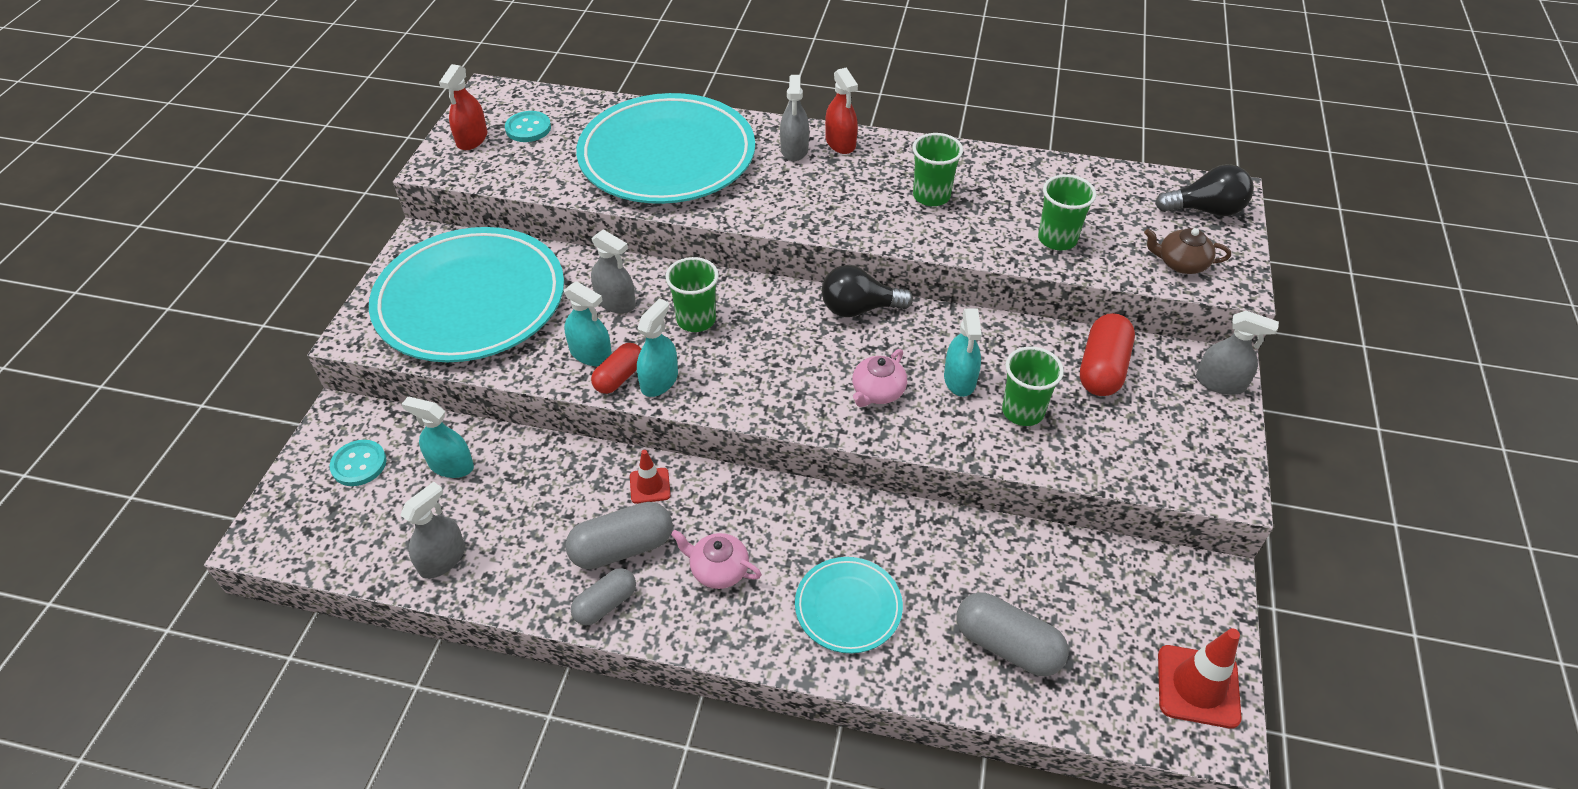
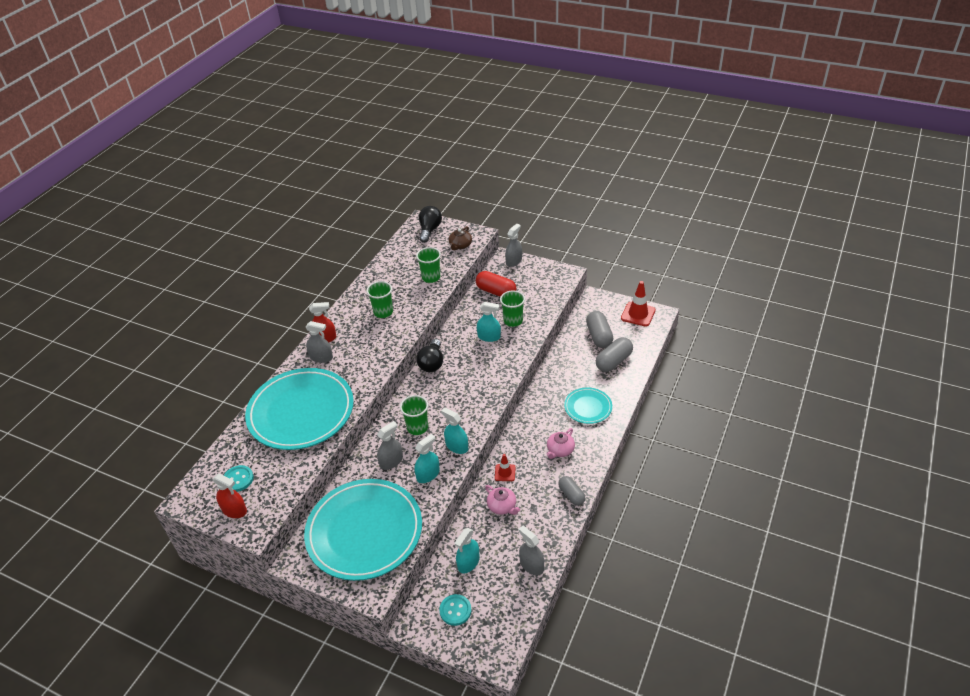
camera: 75 degrees left, 5 degrees down
grey capsule [565,502,673,569] -> grey capsule moved to [586,311,613,348]
red capsule [591,343,641,394] -> none
pink teapot [852,349,907,407] -> pink teapot moved to [485,485,520,515]

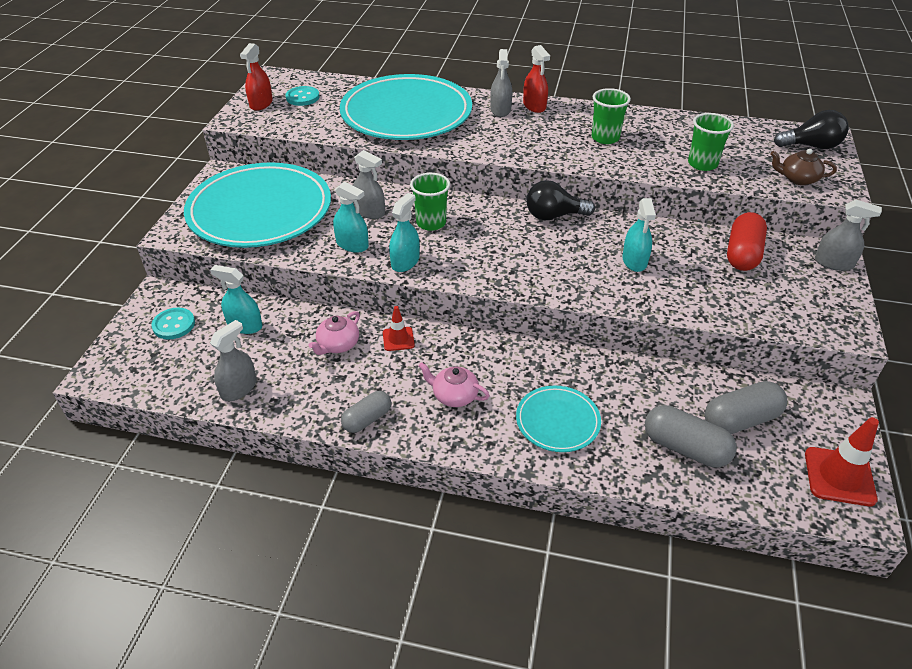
camera: 75 degrees right, 0 degrees up
green cup [500,290,525,327] -> none

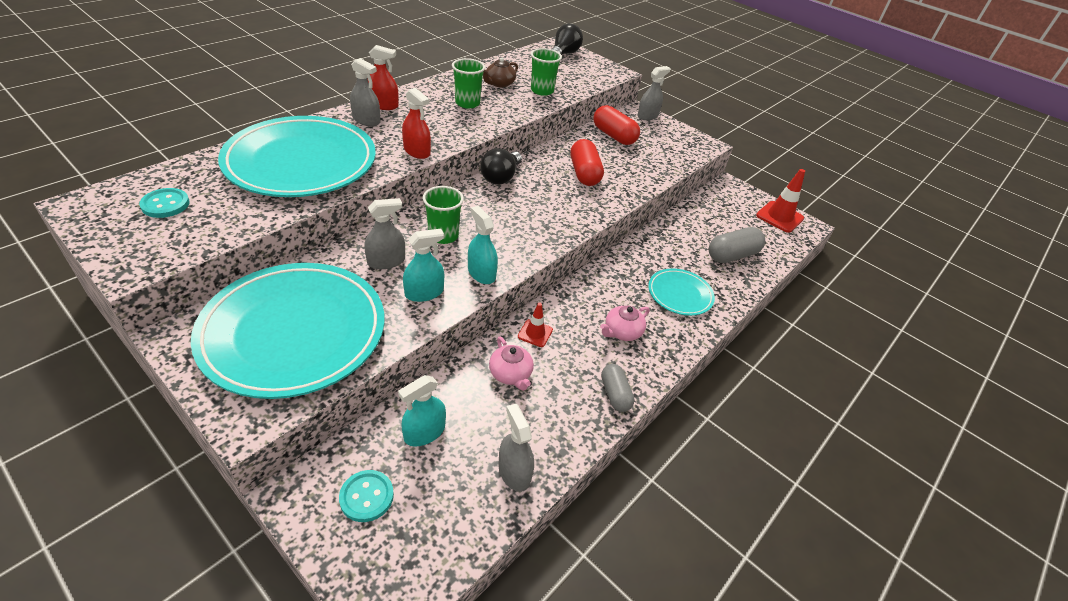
camera: 65 degrees left, 0 degrees up
red spray bottle [240,43,273,111] -> red spray bottle moved to [402,88,431,159]
turquoise spray bottle [622,198,656,272] -> red capsule [570,139,604,186]
grey capsule [705,381,787,434] -> none
brown teapot [770,149,837,185] -> brown teapot moved to [483,58,518,88]

